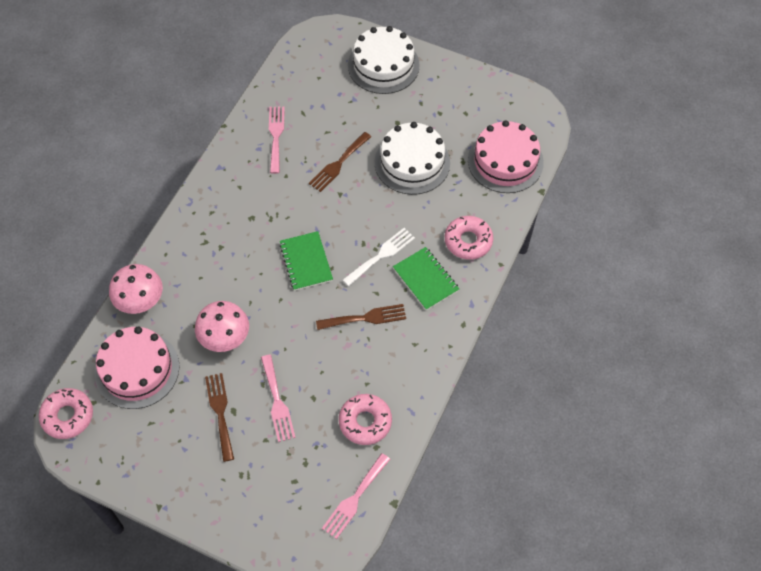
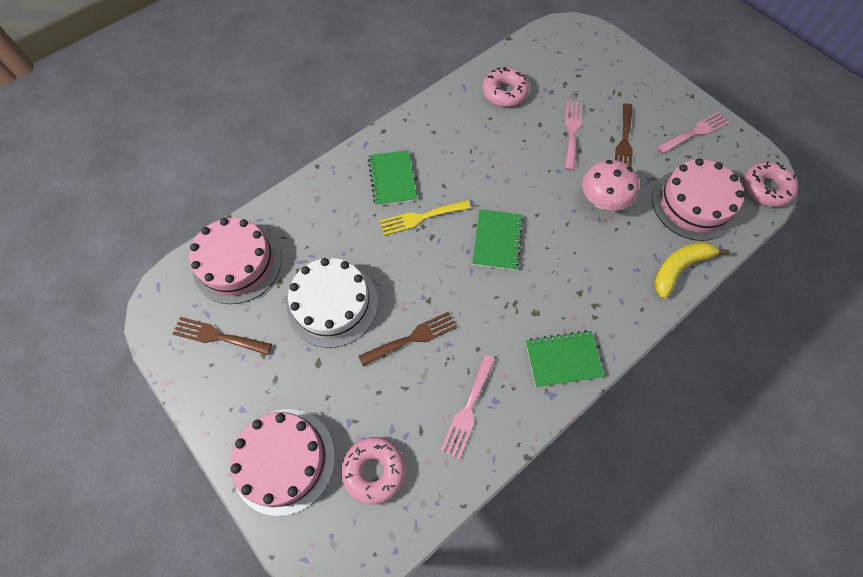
camera: 155 degrees left, 5 degrees up
pink mushroom [109,264,163,314] -> yellow banana [654,242,730,299]
brown fork [316,304,406,330] -> brown fork moved to [172,317,272,355]
pink fork [322,453,390,539] -> pink fork moved to [656,112,730,154]
white fork [343,228,415,286] -> yellow fork [380,200,471,236]
white cake [348,26,420,94] -> pink cake [230,409,335,516]
pink donut [445,216,493,260] -> pink donut moved to [341,437,405,505]
none -> green notebook [525,330,605,387]

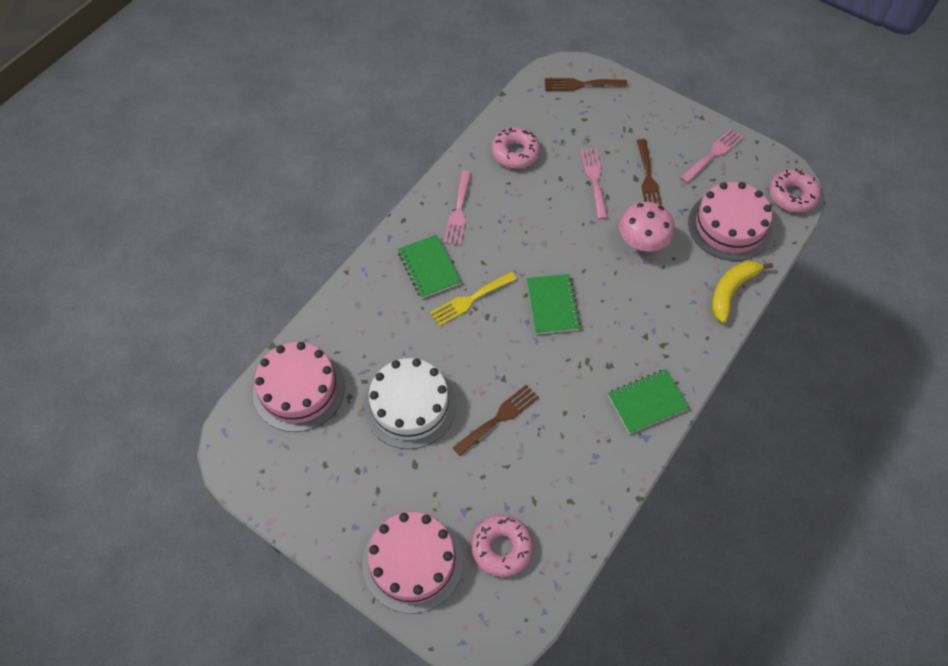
camera: 15 degrees left, 5 degrees down
brown fork [172,317,272,355] -> brown fork moved to [545,78,628,91]
pink fork [440,355,495,459] -> pink fork moved to [444,170,472,246]

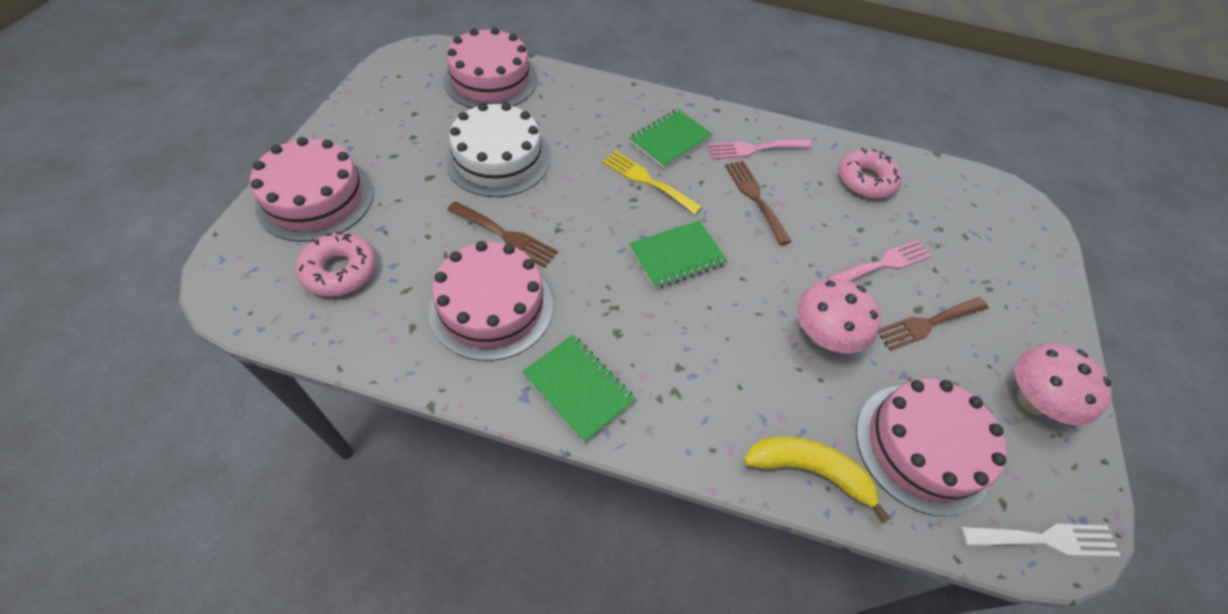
camera: 65 degrees right, 5 degrees down
brown fork [545,78,628,91] -> brown fork moved to [725,161,792,245]
pink fork [680,129,744,183] -> pink mushroom [1015,344,1112,426]
pink donut [769,169,821,213] -> white fork [960,524,1120,557]
none -> pink cake [429,241,553,361]

